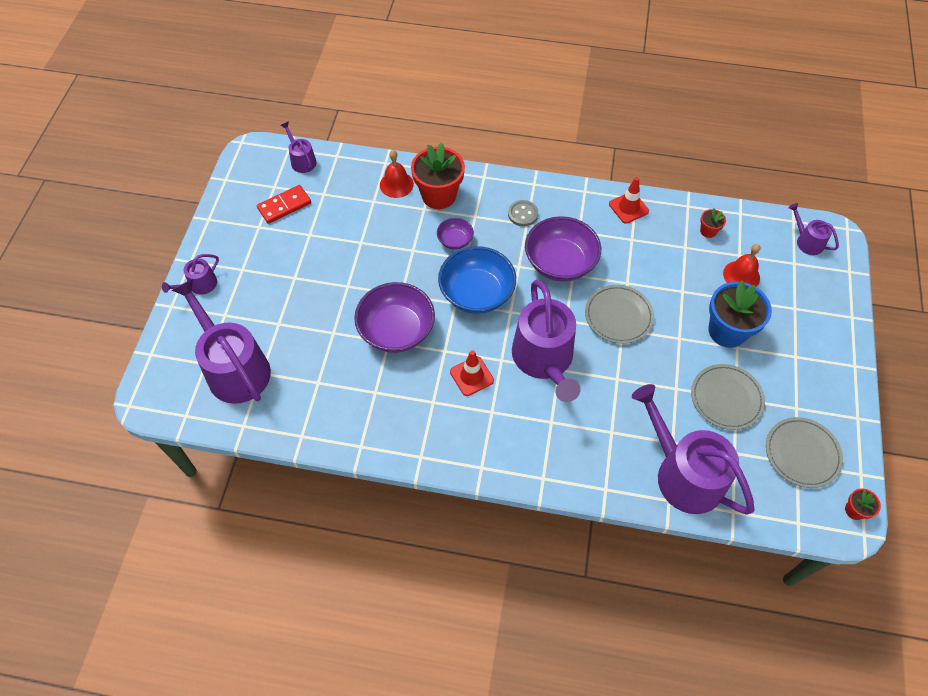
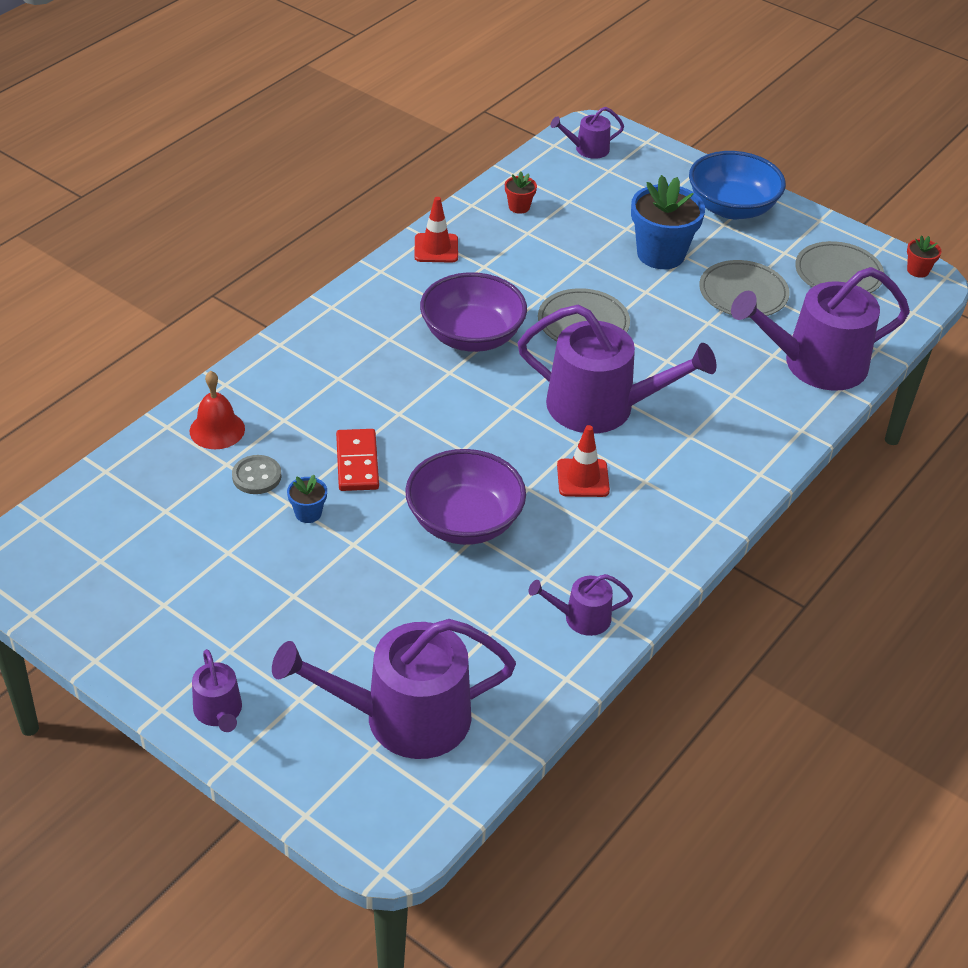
camera: 65 degrees left, 15 degrees down
red domino [257,185,311,224] -> red domino moved to [336,429,379,491]
purple watering can [280,122,317,173] -> purple watering can moved to [529,574,633,636]
red flower pot [411,143,465,209] -> none
purple bowl [437,218,474,249] -> none
blue bowl [438,246,516,314] -> blue bowl moved to [689,151,786,219]
grey button [508,200,538,226] -> grey button moved to [232,455,281,494]
red bell [723,244,761,287] -> none
none -> blue flower pot [287,475,327,523]

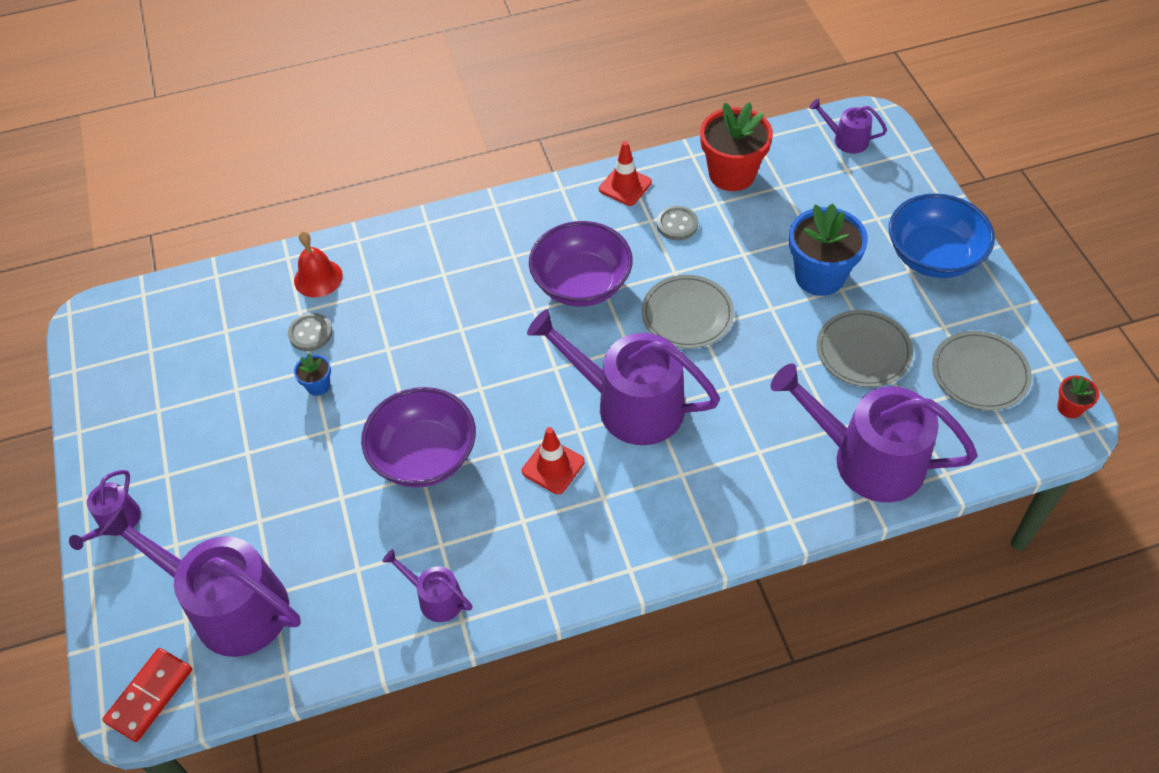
camera: 40 degrees right, 10 degrees up
red domino [336,429,379,491] -> red domino moved to [102,648,192,742]
red flower pot [505,172,537,214] -> red flower pot [700,102,773,191], size x2.18
purple watering can [518,305,717,434] -> purple watering can turned 150 degrees clockwise [527,309,720,445]
none -> grey button [657,206,698,240]

